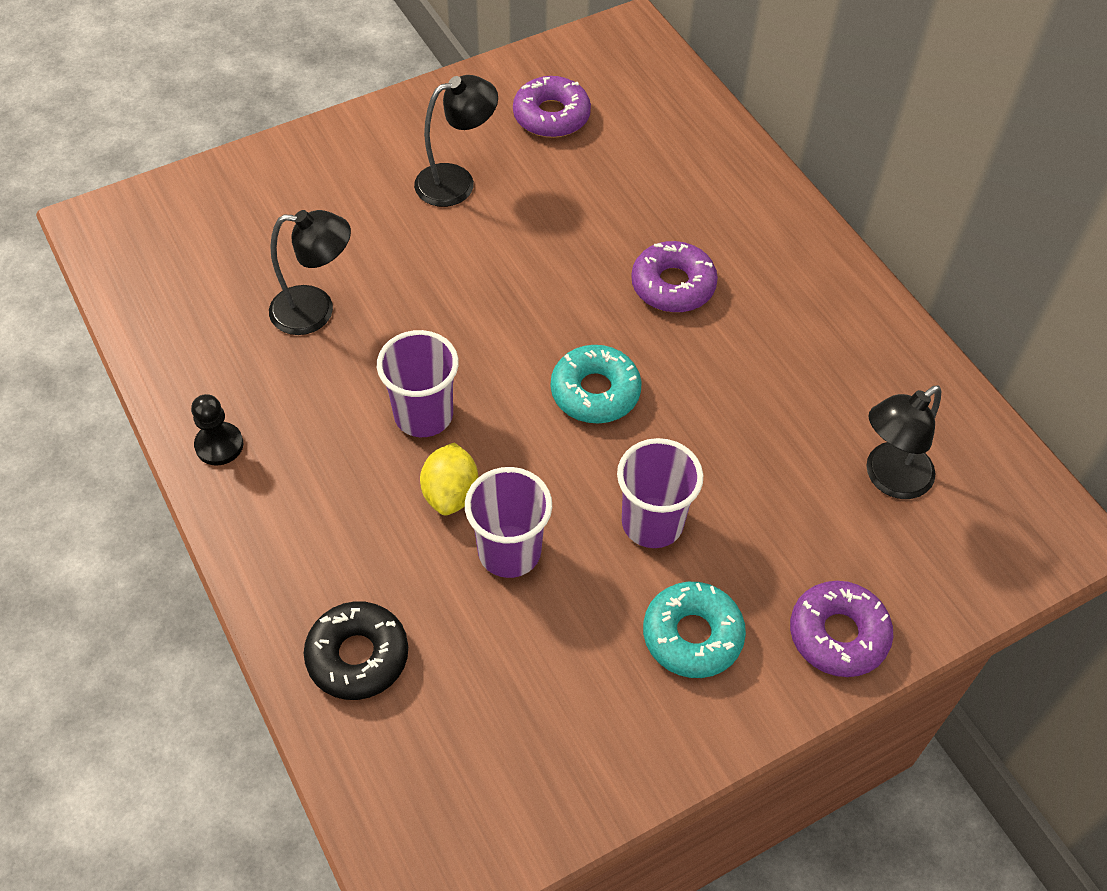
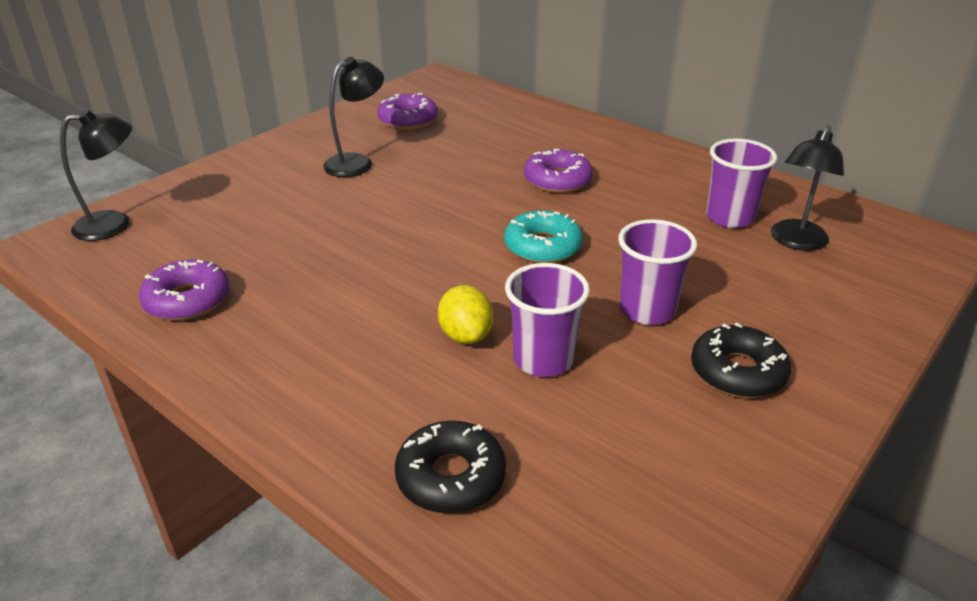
camera: 20 degrees left, 20 degrees down
black pawn [191,394,243,465] -> none
black lamp [269,210,351,335] -> black lamp moved to [60,110,132,241]
purple cup [377,330,459,437] -> purple cup moved to [706,139,777,228]
turquoise donut [643,582,746,678] -> black donut [691,323,791,398]
purple donut [790,581,893,677] -> purple donut moved to [139,259,229,321]

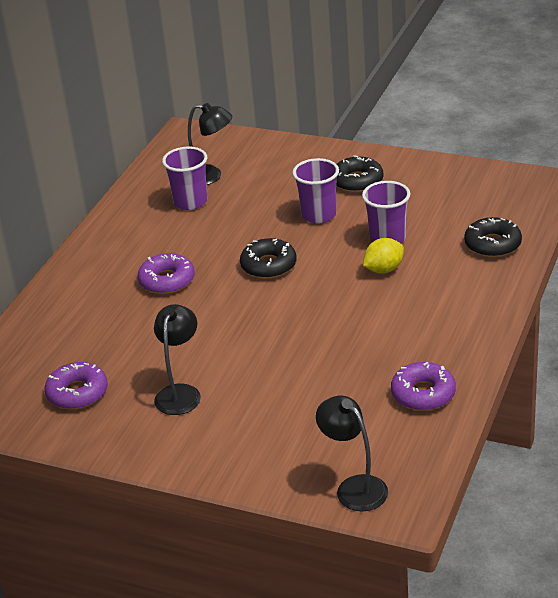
camera: 105 degrees left, 0 degrees up
black lamp [323,57,384,177] -> black lamp turned 75 degrees clockwise [154,304,201,415]
turquoise donut [504,210,583,263] -> black donut [240,238,297,279]

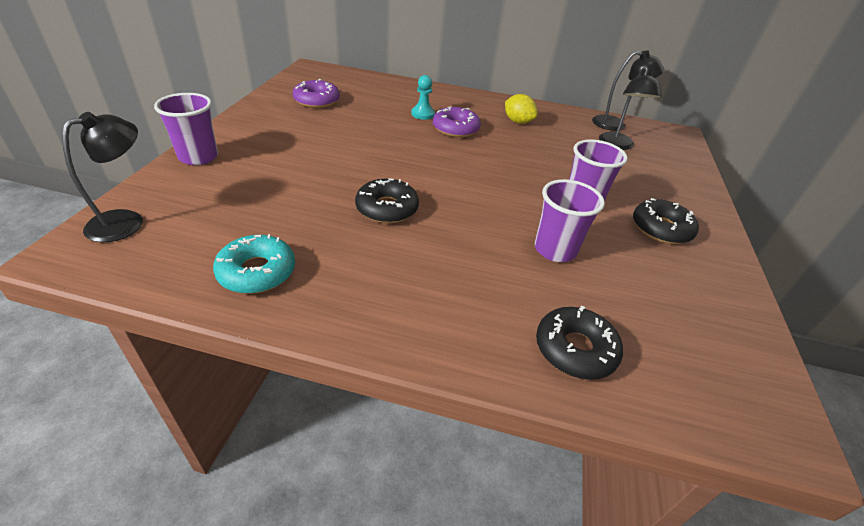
camera: 75 degrees right, 5 degrees up
black lamp [154,304,201,415] -> black lamp moved to [592,50,664,131]
purple cup [162,147,207,210] -> purple cup moved to [154,93,218,165]
black donut [240,238,297,279] -> black donut moved to [355,178,419,223]
yellow lemon [363,238,404,274] -> yellow lemon moved to [505,94,538,124]
purple donut [391,362,456,411] -> turquoise donut [213,234,295,294]
none -> turquoise pawn [411,75,435,120]

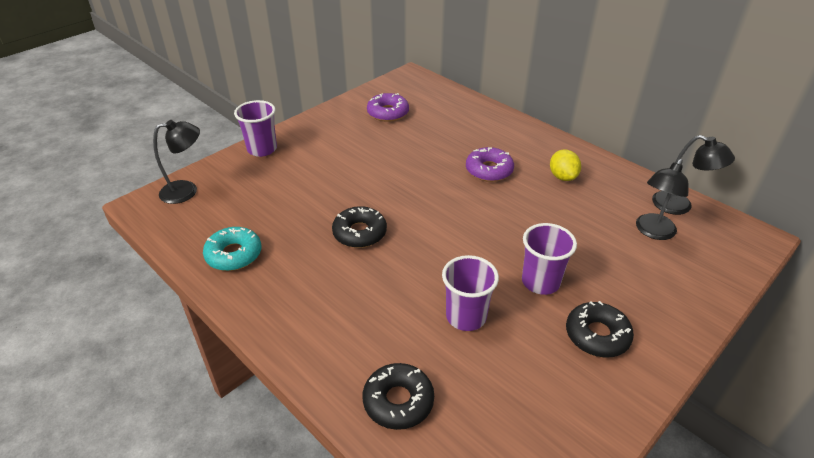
camera: 35 degrees right, 0 degrees up
turquoise pawn [411,75,435,120] -> none

